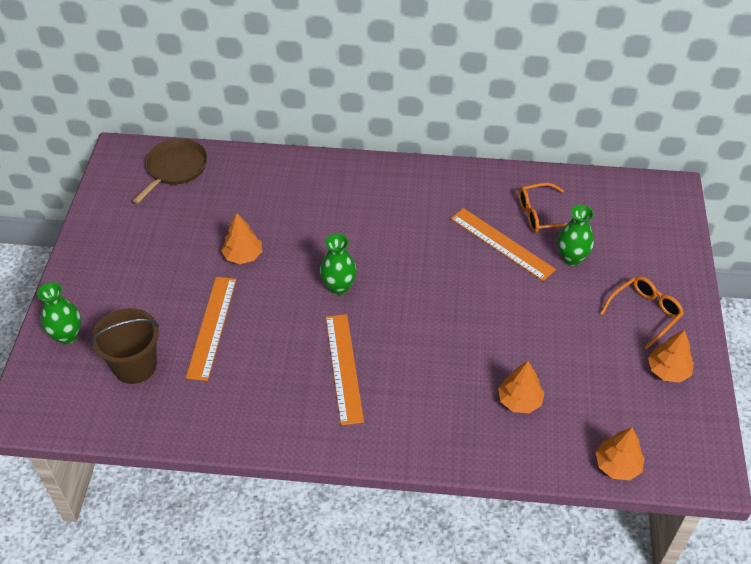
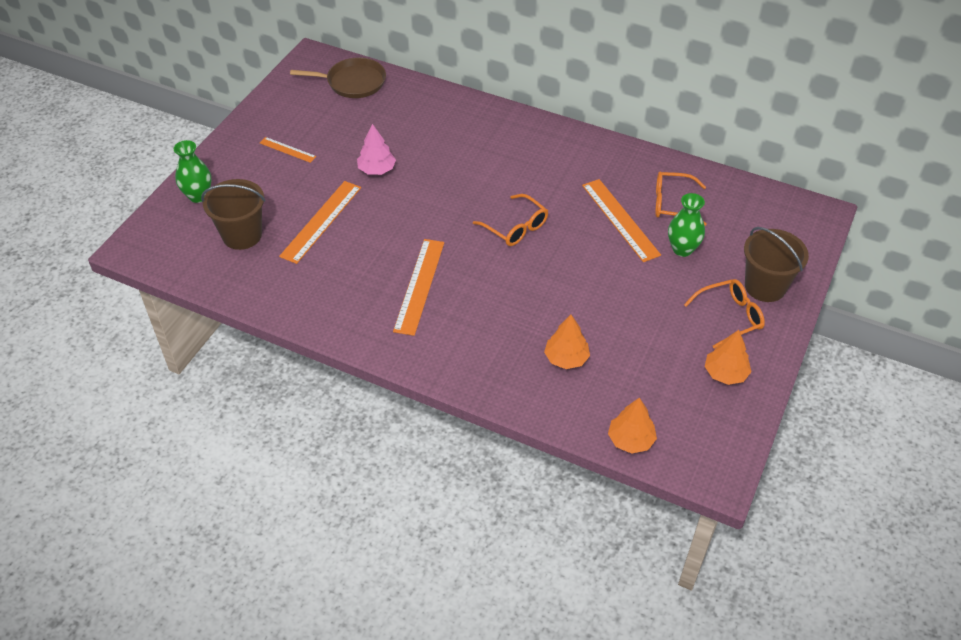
camera: 20 degrees right, 0 degrees up
brown pan [133,138,208,203] -> brown pan turned 45 degrees clockwise [290,58,386,98]
orange tree [221,213,262,264] -> pink tree [357,124,396,175]
green vase [320,234,357,295] -> none
none -> orange ruler [260,137,316,163]
none -> orange glasses [473,194,548,246]
none -> brown bucket [744,227,809,302]

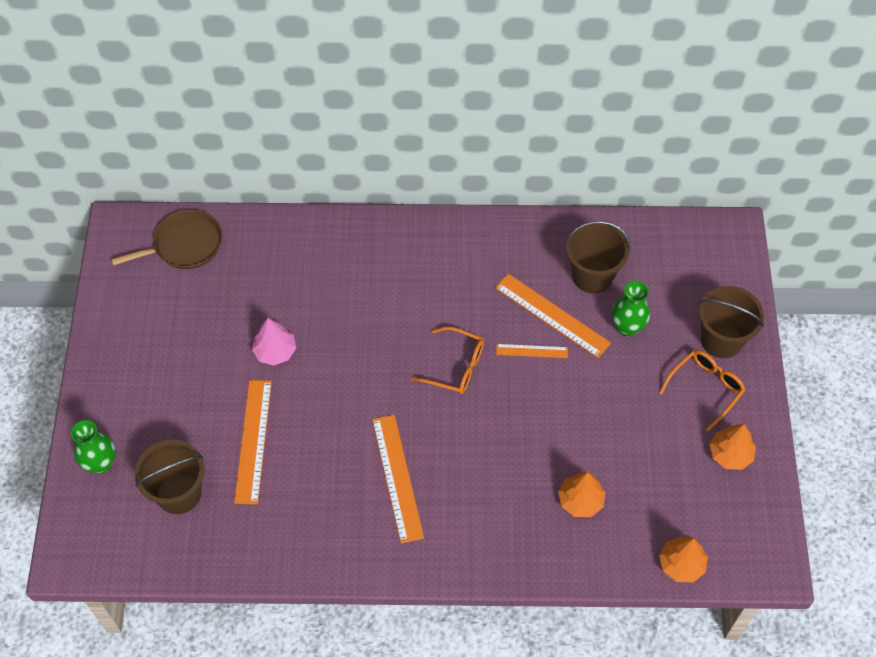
camera: 25 degrees left, 10 degrees up
orange ruler [260,137,316,163] -> orange ruler moved to [496,344,568,358]
orange glasses [655,171,707,226] -> brown bucket [565,221,631,293]

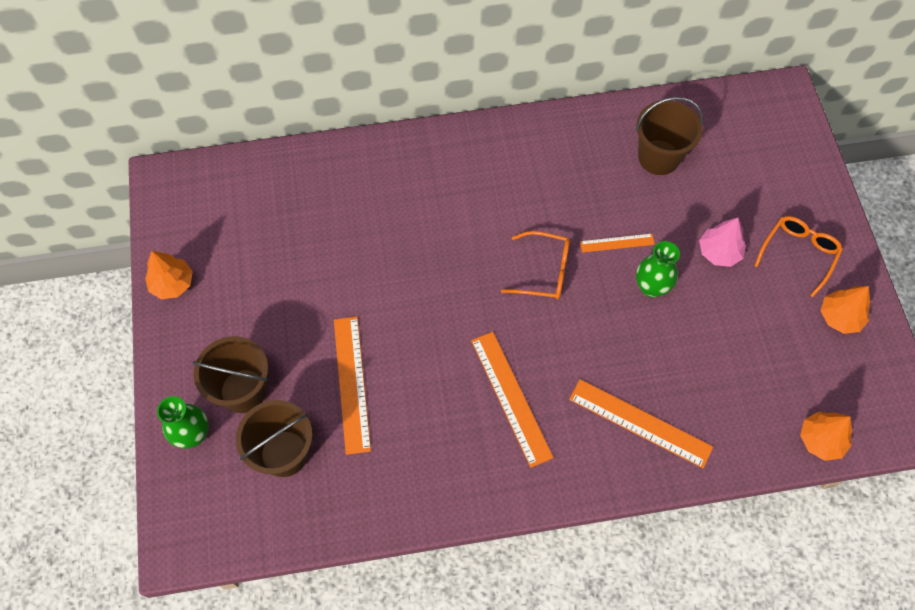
camera: 10 degrees left, 5 degrees up
brown pan [111,209,223,269] -> none
pink tree [252,318,296,366] -> pink tree moved to [699,218,746,267]
orange ruler [495,274,611,358] -> orange ruler moved to [569,379,713,468]
orange tree [558,471,606,517] -> orange tree moved to [145,251,193,300]
green vase [612,281,650,336] -> green vase moved to [636,241,680,298]
brown bucket [699,286,764,358] -> brown bucket moved to [193,336,268,413]

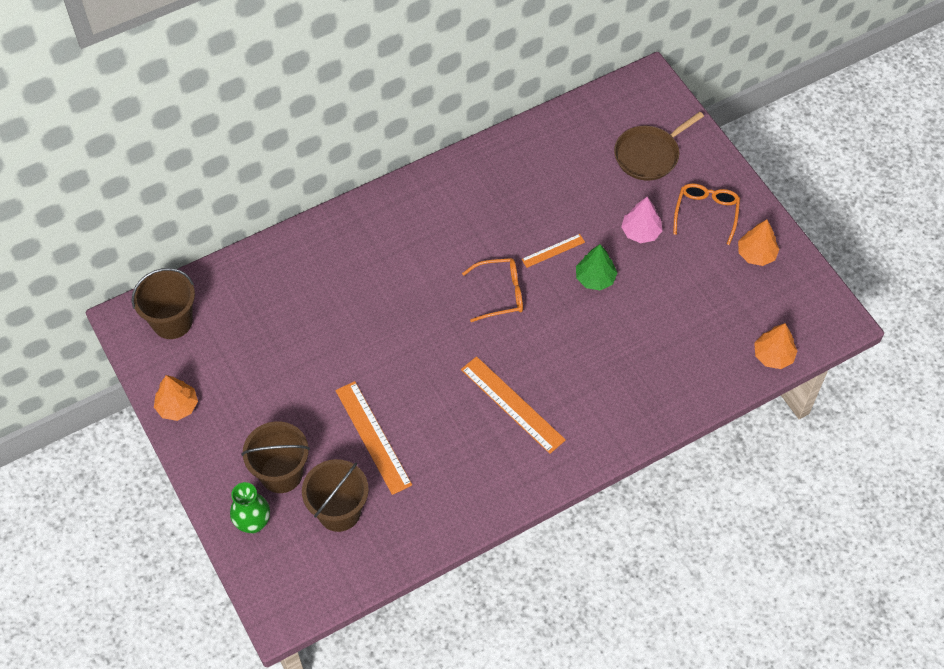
camera: 20 degrees left, 5 degrees down
orange ruler [569,379,713,468] -> none
brown bucket [636,97,703,175] -> brown bucket moved to [132,268,195,339]
green vase [636,241,680,298] -> green tree [576,244,617,290]
none -> brown pan [614,112,704,181]

